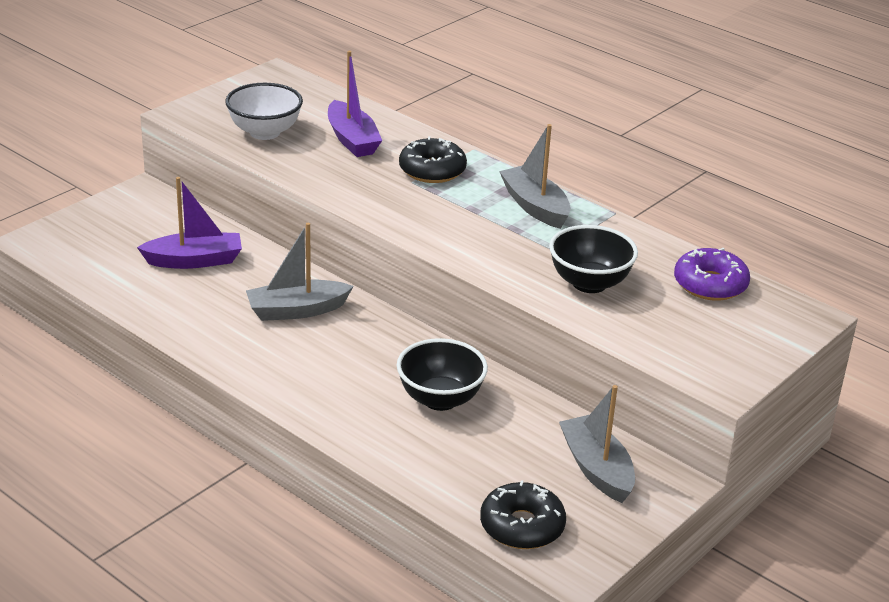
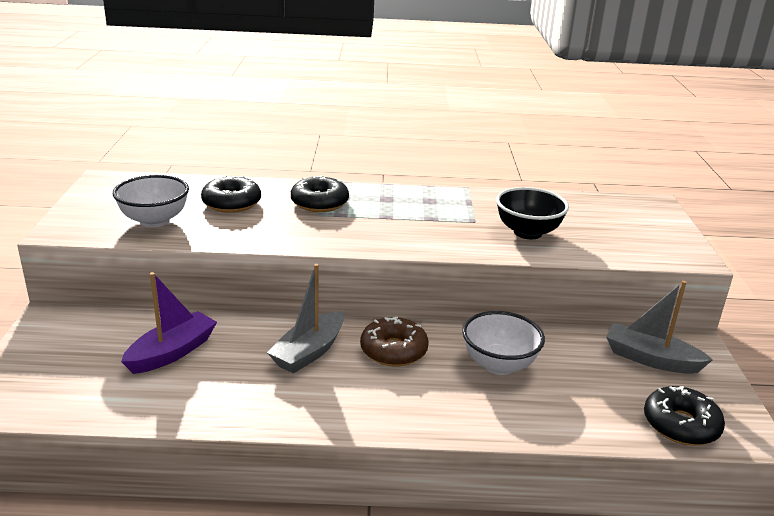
camera: 40 degrees left, 5 degrees down
purple boat [328,51,382,157] -> black donut [201,175,261,213]
black bowl [397,338,488,411] -> white bowl [462,311,545,375]
grey boat [499,124,571,229] -> none
purple donut [674,248,750,301] -> none
none -> brown donut [360,317,429,367]

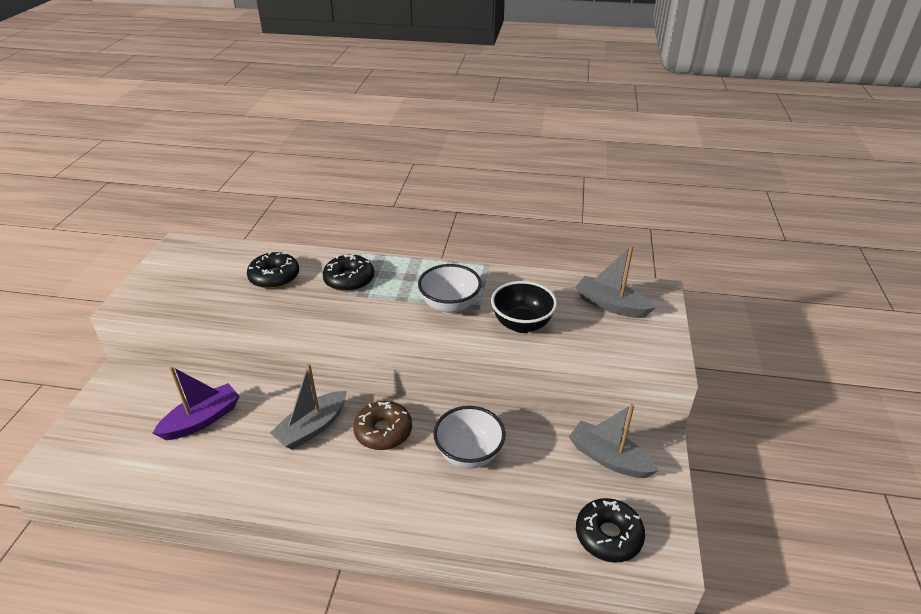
camera: 10 degrees right, 10 degrees up
white bowl [113,175,189,228] -> white bowl moved to [418,264,482,314]
none -> grey boat [575,245,655,318]

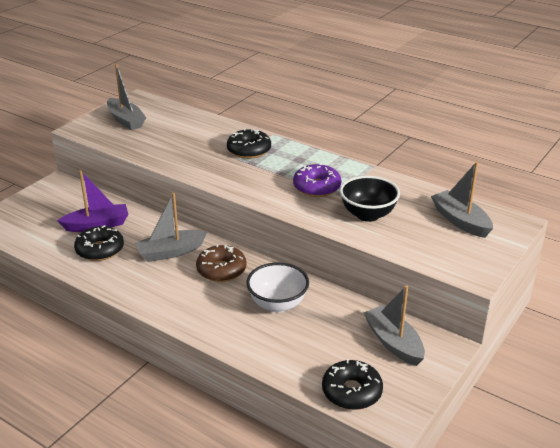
camera: 25 degrees right, 5 degrees down
black donut [247,252,299,289] -> black donut moved to [74,225,124,261]
white bowl [418,264,482,314] -> purple donut [293,163,342,197]
none -> grey boat [107,63,146,130]

